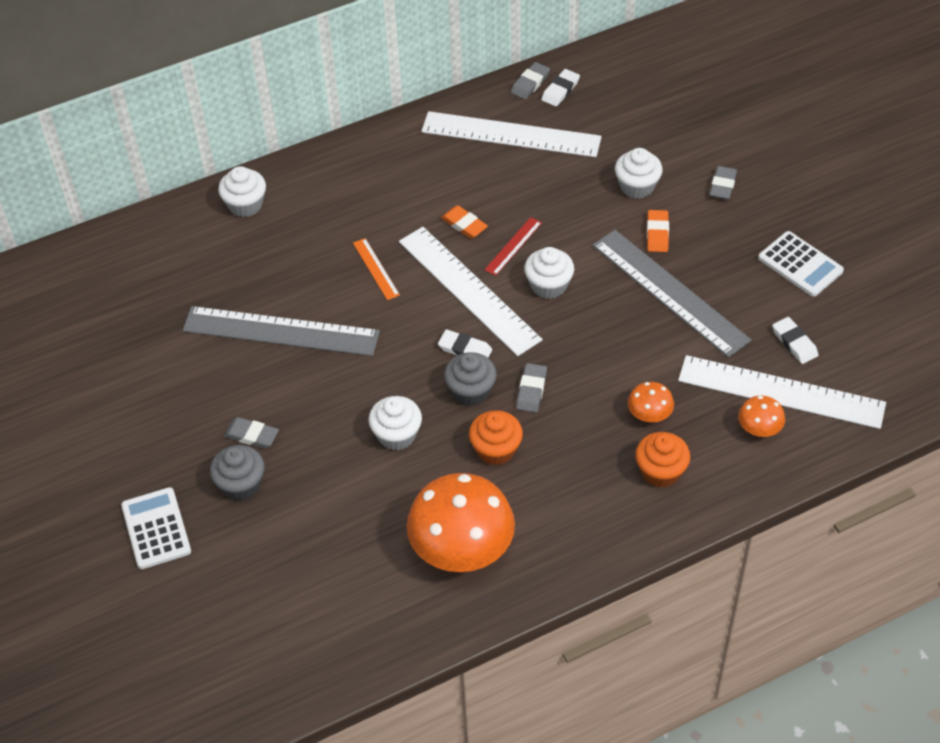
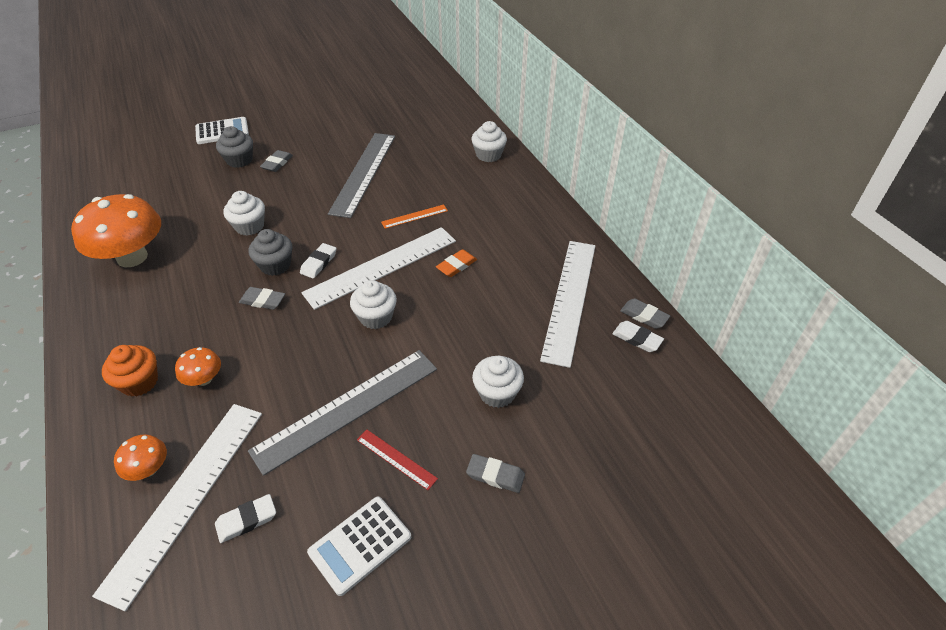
camera: 90 degrees right, 5 degrees down
orange cupcake [469,410,523,466] -> none
red ruler [484,217,542,276] -> red ruler moved to [357,430,438,490]
orange eraser [647,210,669,252] -> none

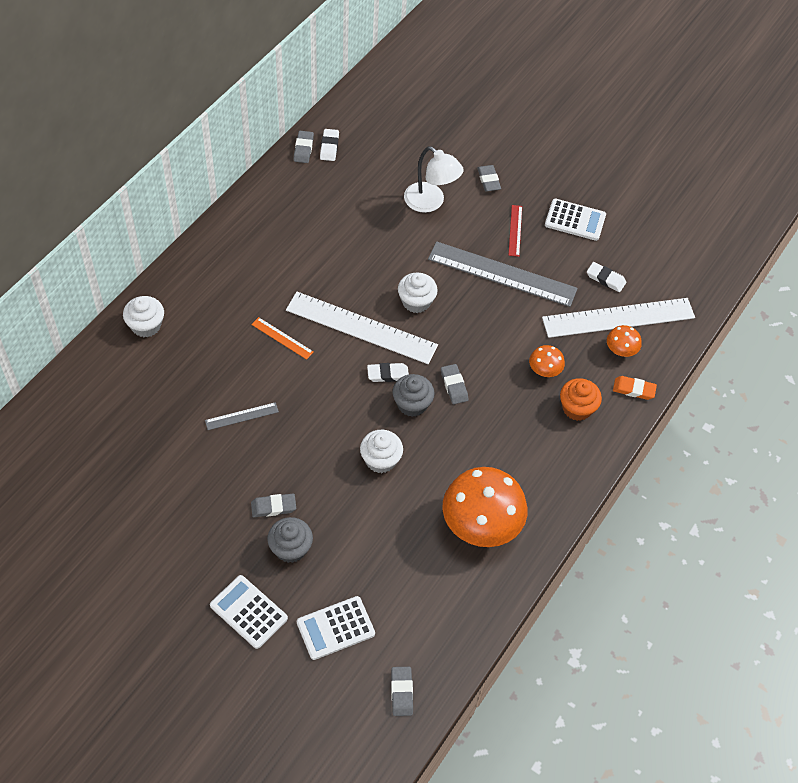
camera: 125 degrees left, 10 degrees up
grey ruler [328,133,395,218] -> grey ruler [205,402,279,430], size x0.45
orange eraser [436,249,477,277] -> orange eraser moved to [613,376,657,400]
white cupcake [472,356,524,408] -> white lamp [404,146,464,213]
white ruler [540,241,595,368] -> none
none -> white calculator [297,596,375,660]
none -> grey eraser [391,667,413,716]

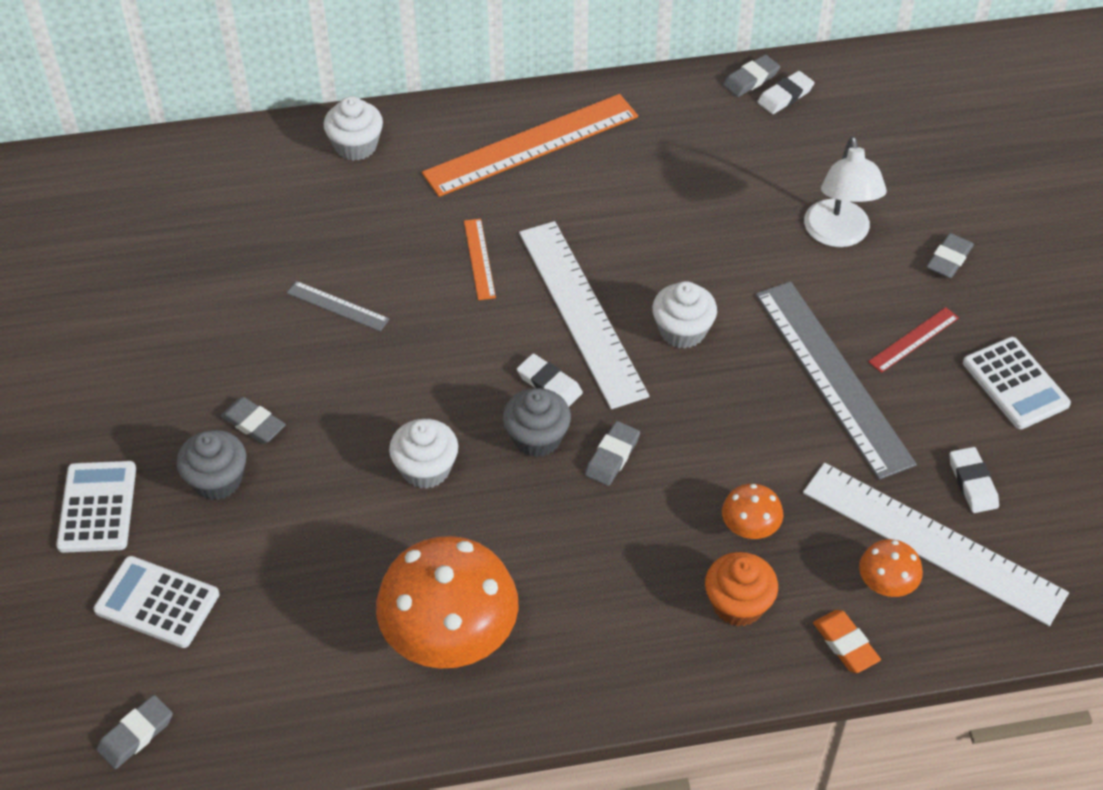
camera: 50 degrees right, 5 degrees down
none -> orange ruler [422,94,638,197]

